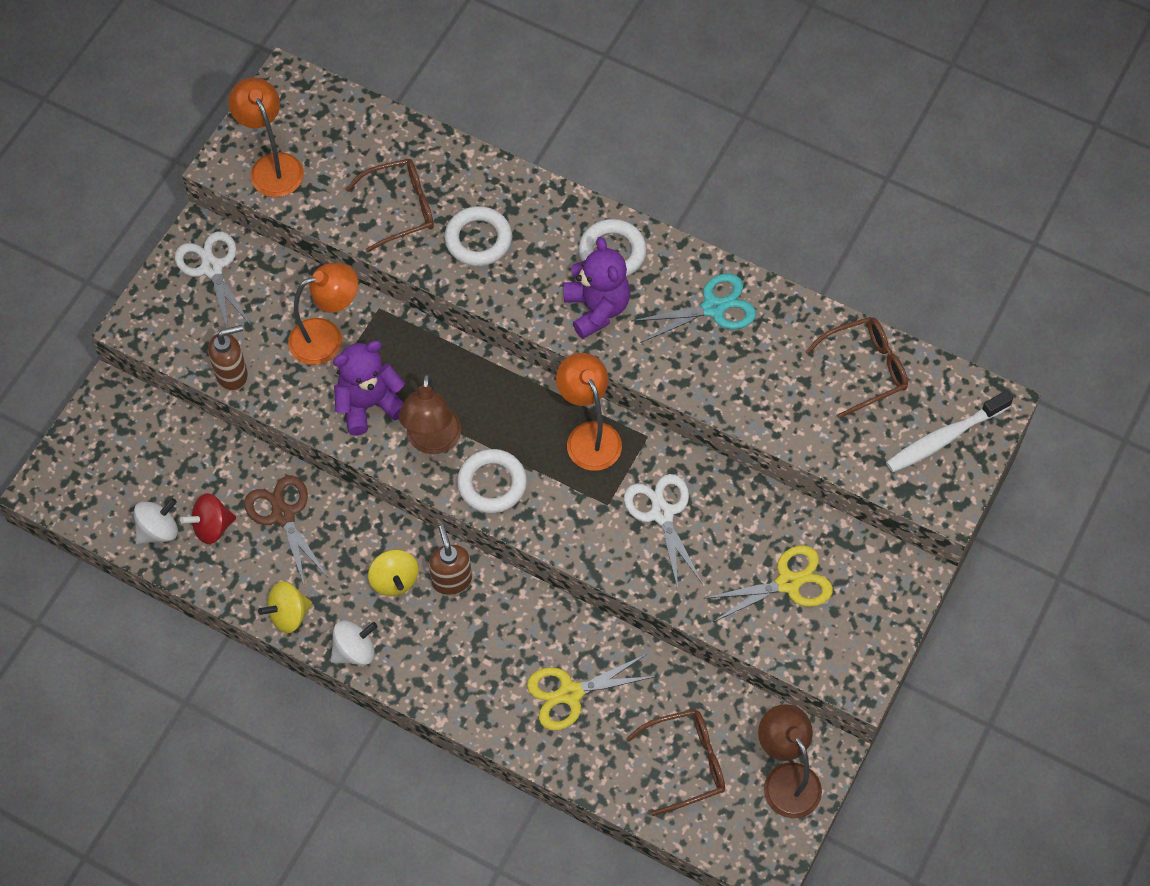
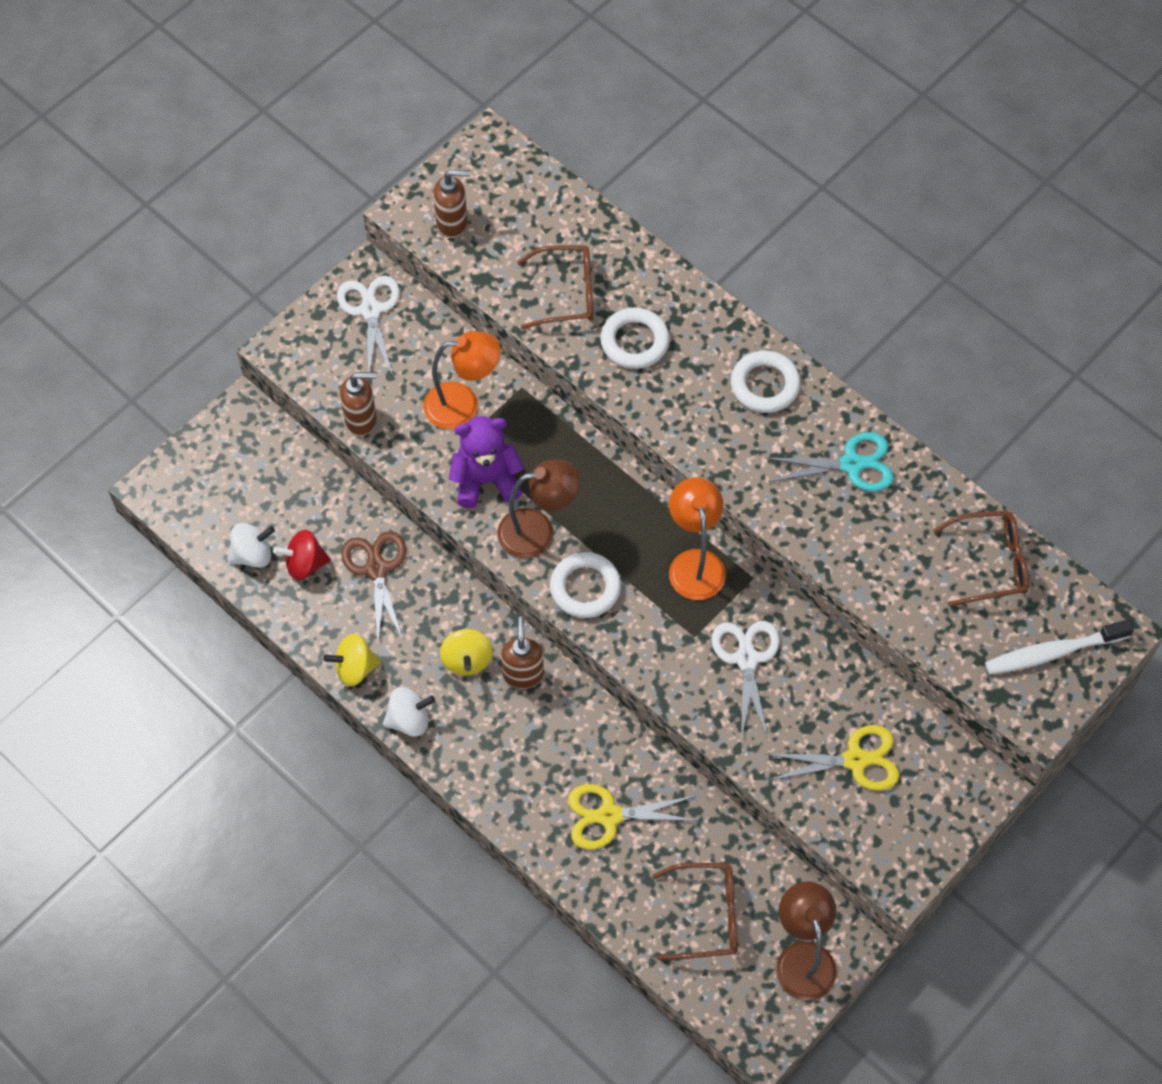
camera: 15 degrees right, 0 degrees up
orange lamp [228,77,304,197] -> brown soap dispenser [433,170,471,238]
brown lamp [399,373,461,454] -> brown lamp turned 120 degrees counterclockwise [497,460,580,559]
purple teddy bear [563,237,630,339] -> none

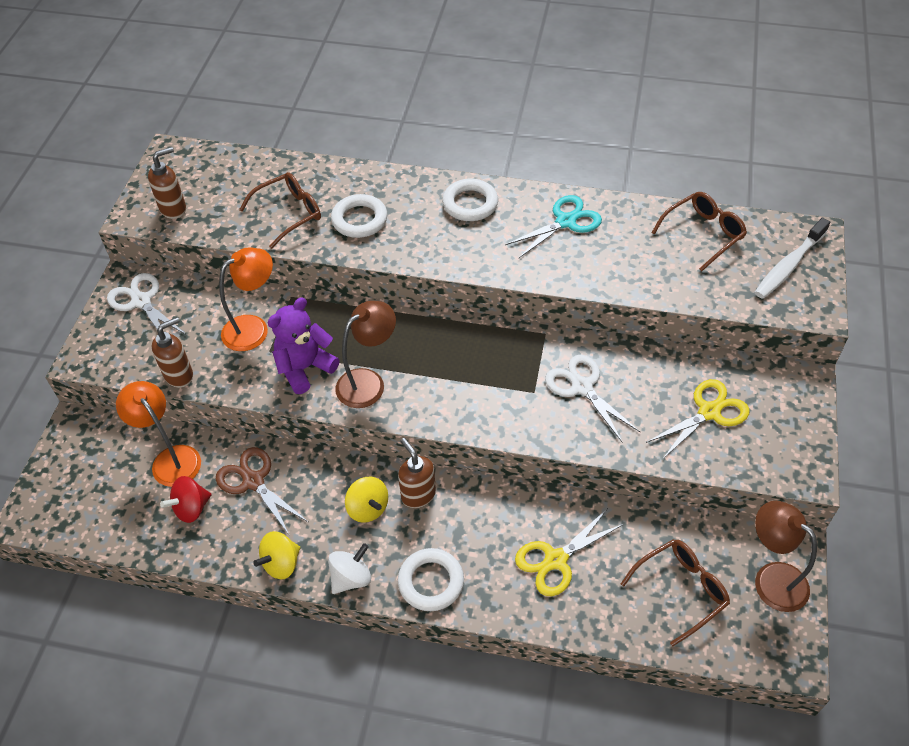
camera: 30 degrees left, 10 degrees down
white spinning top [228,523,275,568] -> none
white ring [550,552,621,618] -> white ring moved to [398,548,464,611]
orange lamp [669,477,726,600] -> orange lamp moved to [116,381,201,487]

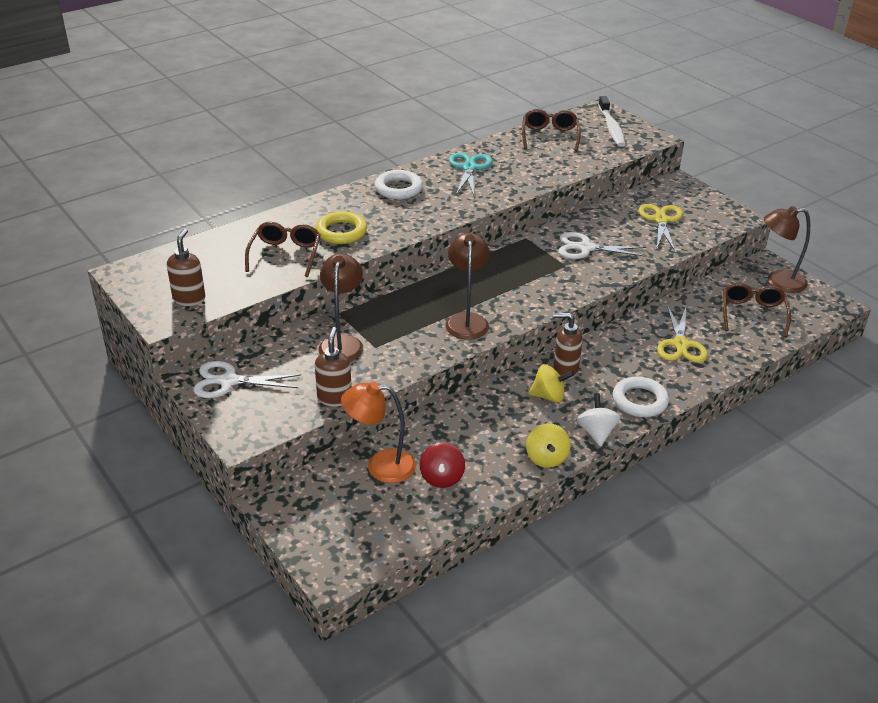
camera: 50 degrees left, 15 degrees down
brown scissors [216,447,308,536] -> none
orange lamp [219,247,273,351] -> brown lamp [318,253,363,361]
purple teddy bear [268,298,339,394] -> none
white ring [331,194,387,238] -> yellow ring [316,211,367,244]

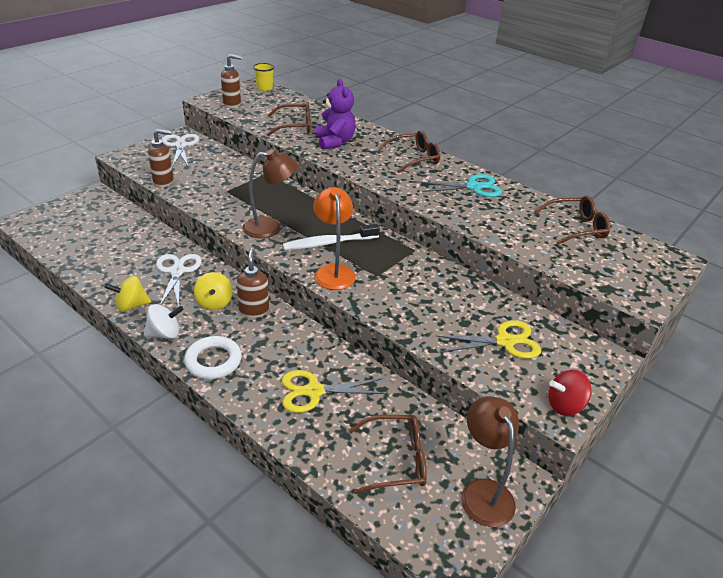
camera: 75 degrees right, 0 degrees up
yellow ring [316,211,367,244] -> purple teddy bear [316,79,356,150]
brown lamp [318,253,363,361] -> none
orange lamp [341,381,416,483] -> orange lamp moved to [313,187,356,290]
white ring [374,170,423,199] -> brown glasses [378,130,440,173]
red spinning top [420,442,465,488] -> red spinning top moved to [548,370,592,416]
white scissors [559,232,647,259] -> white scissors moved to [156,254,202,307]
white toothbrush [598,96,626,147] -> white toothbrush moved to [283,224,380,250]
none -> yellow cup [253,63,274,91]

